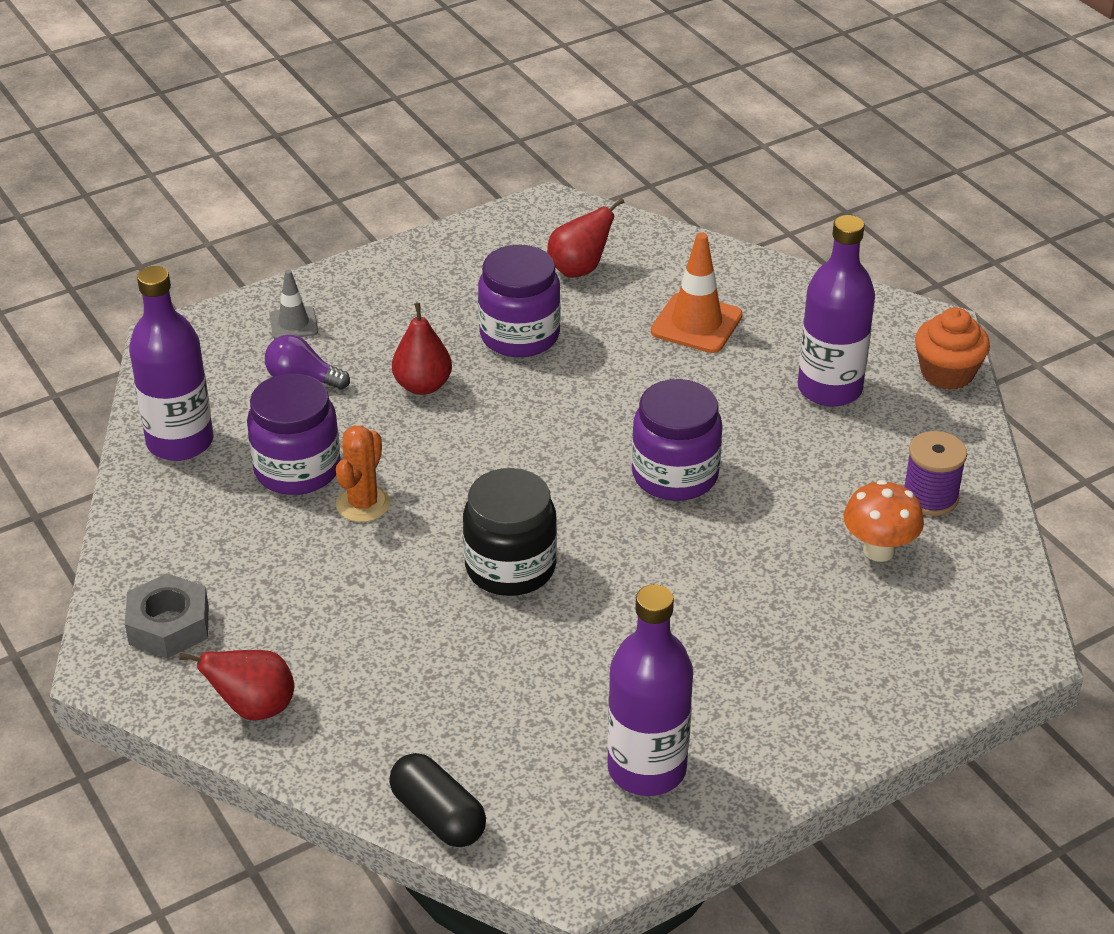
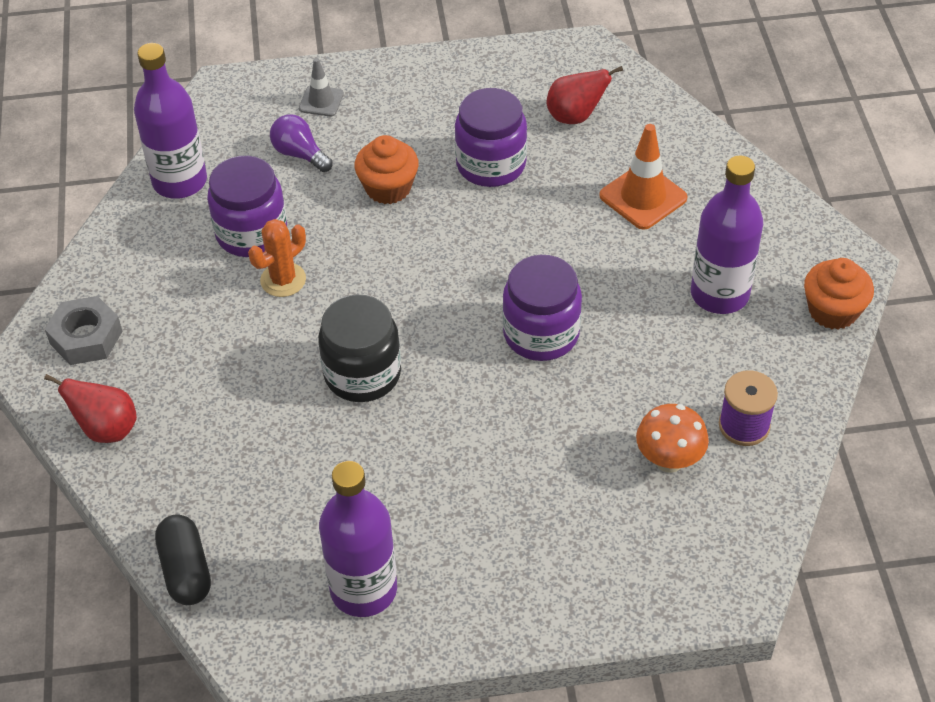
camera: 25 degrees right, 10 degrees up
red pear [392,303,452,395] -> orange cupcake [355,135,419,204]

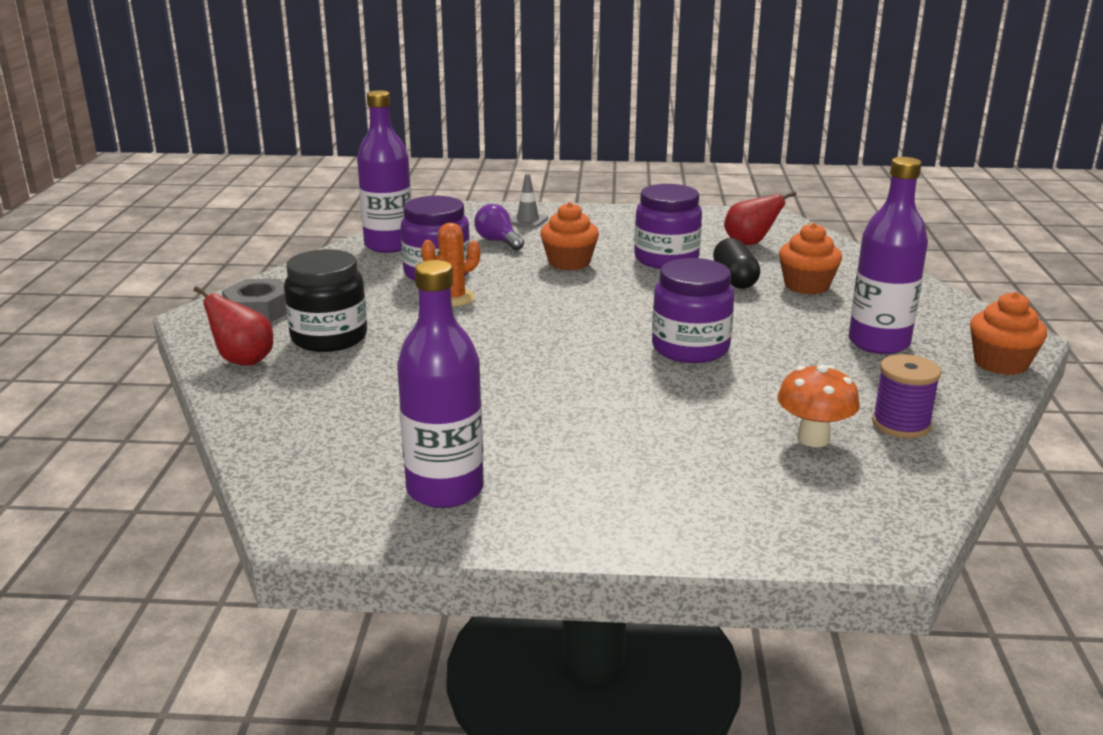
camera: 10 degrees right, 25 degrees down
black capsule [155,515,211,605] -> black capsule moved to [713,238,761,289]
black jar [318,295,401,402] -> black jar moved to [284,249,367,352]
orange traffic cone [599,124,687,230] -> orange cupcake [779,223,842,295]

